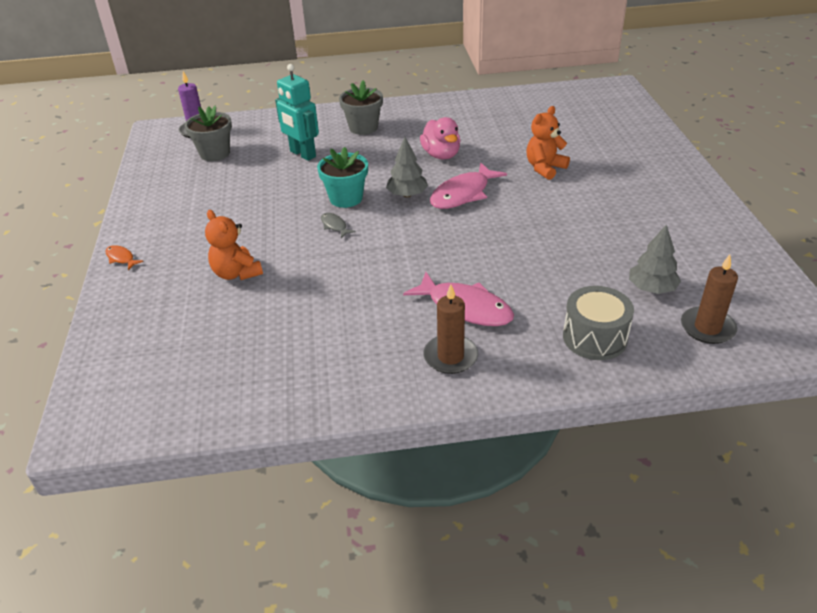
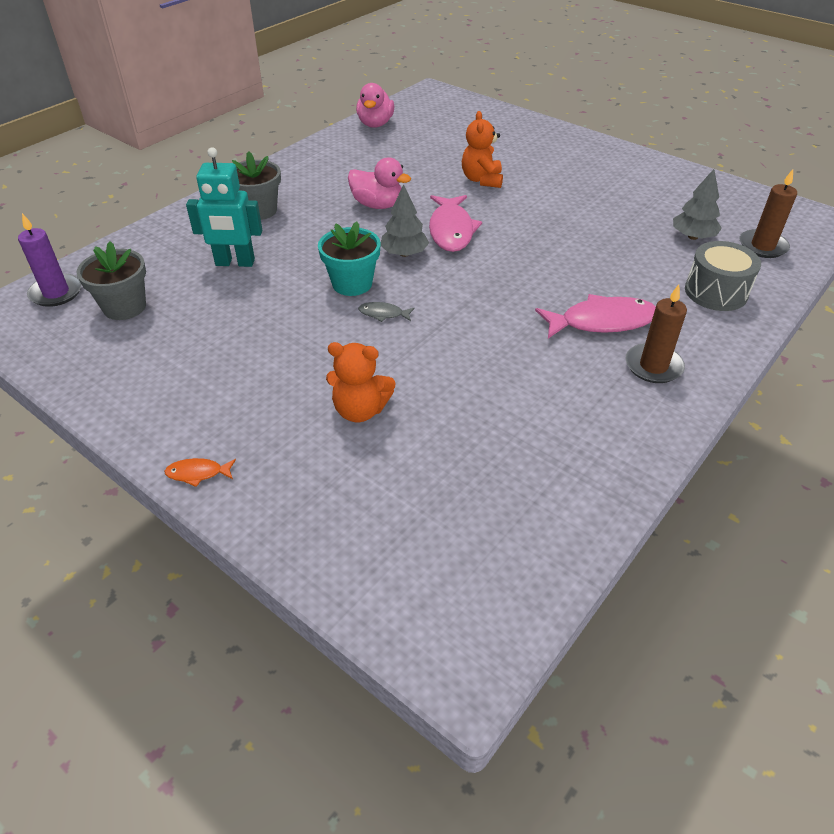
camera: 45 degrees left, 5 degrees up
none -> pink duck [356,83,395,128]

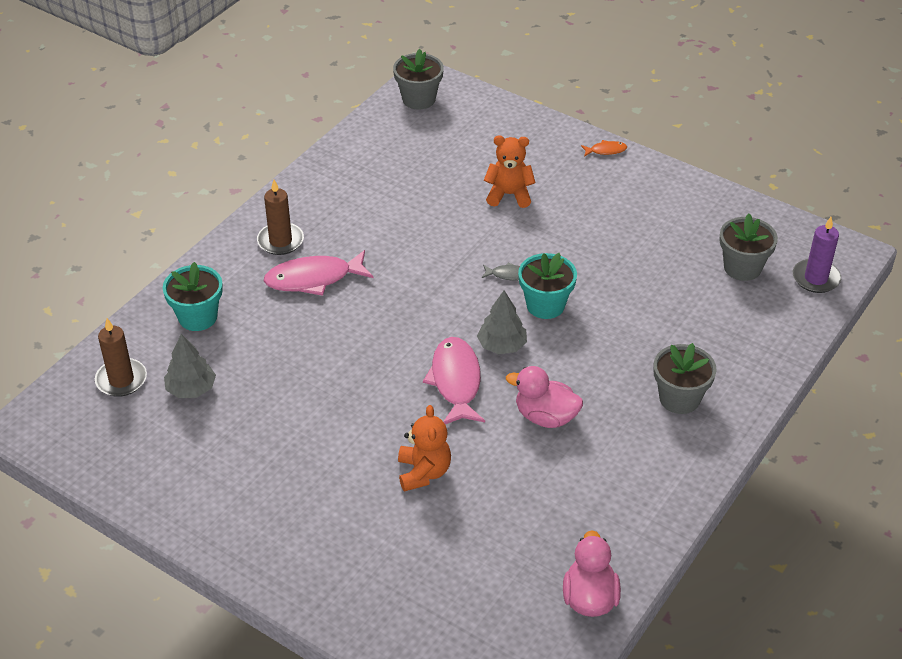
camera: 175 degrees right, 0 degrees up
turquoise robot [186,147,262,267] -> none
grey drum [685,241,761,311] -> turquoise flower pot [163,262,223,331]
none -> grey flower pot [393,49,444,109]

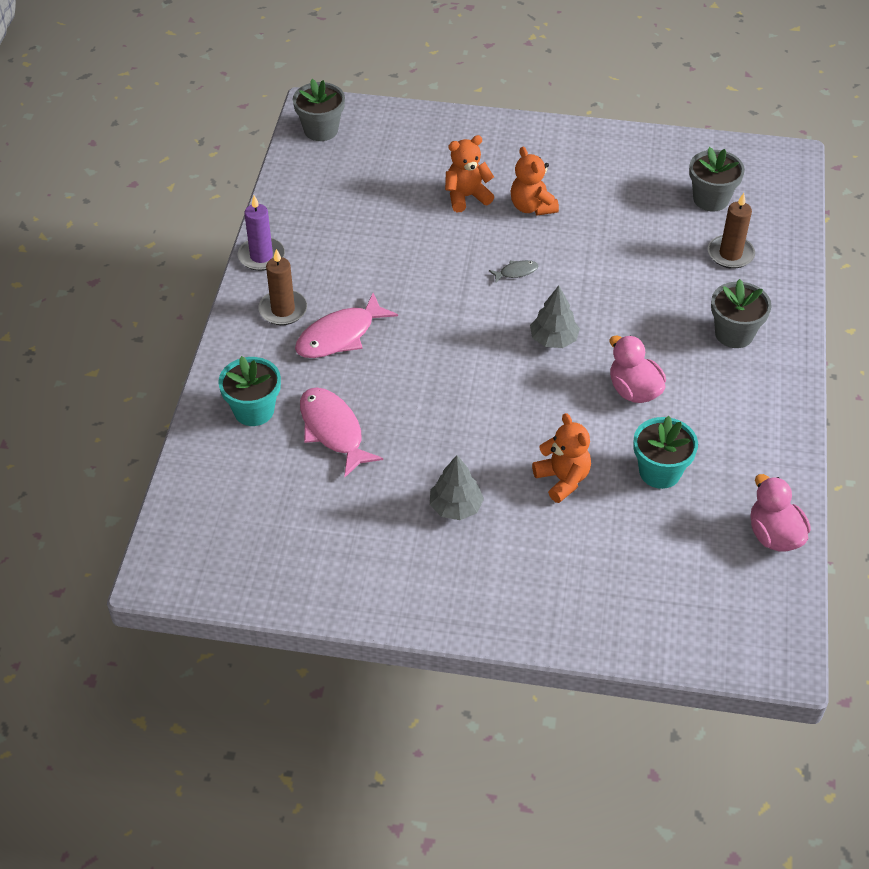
camera: 25 degrees left, 5 degrees up
brown candle [95,318,147,397] -> brown candle moved to [708,193,755,269]
grey tree [164,334,216,398] -> grey tree moved to [430,455,484,520]
pink fish [423,337,485,424] -> pink fish moved to [300,387,383,477]
pink duck [506,366,583,428] -> pink duck turned 60 degrees clockwise [610,335,666,403]
turquoise flower pot [518,253,577,319] -> turquoise flower pot moved to [633,416,698,489]
orange fish [581,140,627,157] -> none
purple candle [793,217,841,293] -> purple candle moved to [238,195,285,271]
none -> orange teddy bear [511,147,559,216]

